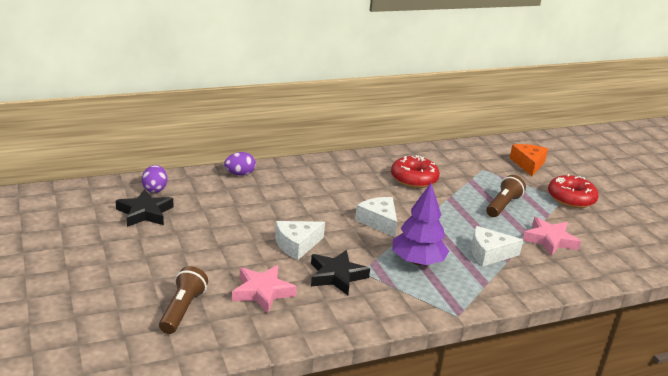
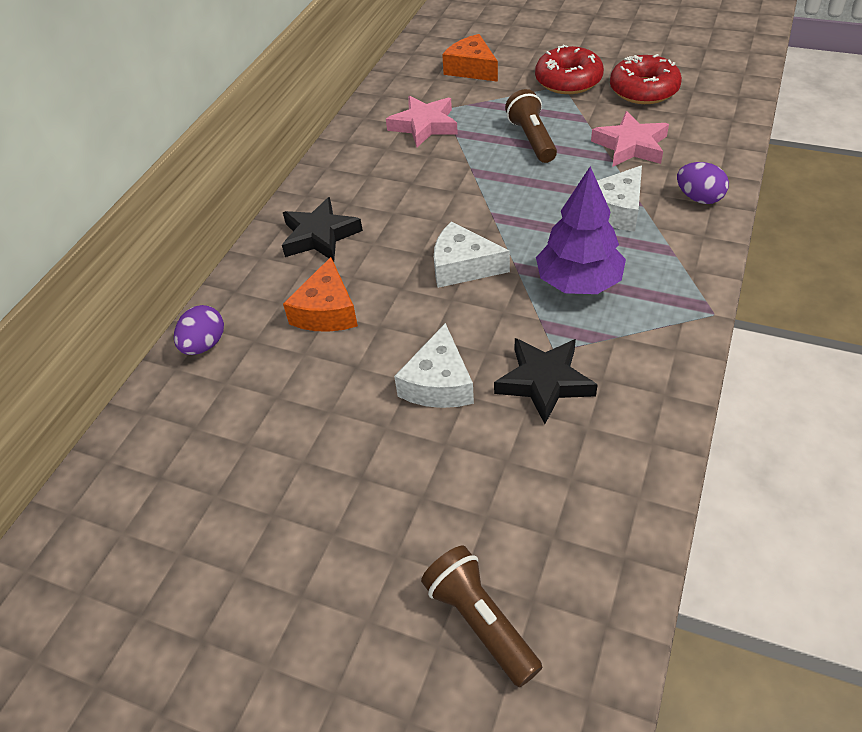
camera: 40 degrees left, 20 degrees up
black star [116,189,173,227] -> black star moved to [282,197,363,261]
purple egg [142,165,167,193] -> purple egg moved to [677,162,729,204]
pink star [232,265,297,313] -> pink star moved to [386,96,458,147]
red donut [391,155,440,188] -> red donut moved to [610,54,682,104]
none -> orange cheese [283,257,358,332]

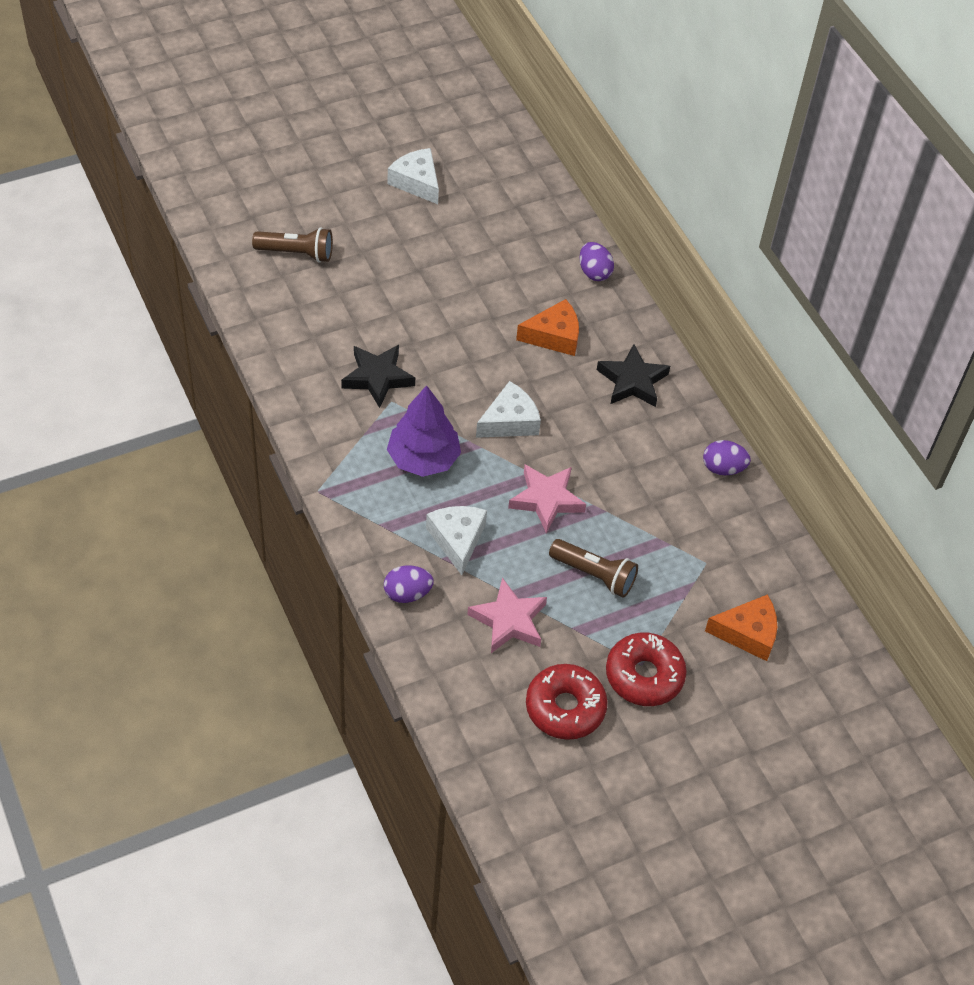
camera: 125 degrees right, 5 degrees up
orange cheese [283,257,358,332] -> orange cheese turned 120 degrees clockwise [516,299,579,356]
pink star [386,96,458,147] -> pink star moved to [508,465,586,533]
white cheese [394,323,474,408] -> white cheese moved to [388,148,439,204]
none -> purple egg [703,440,751,475]

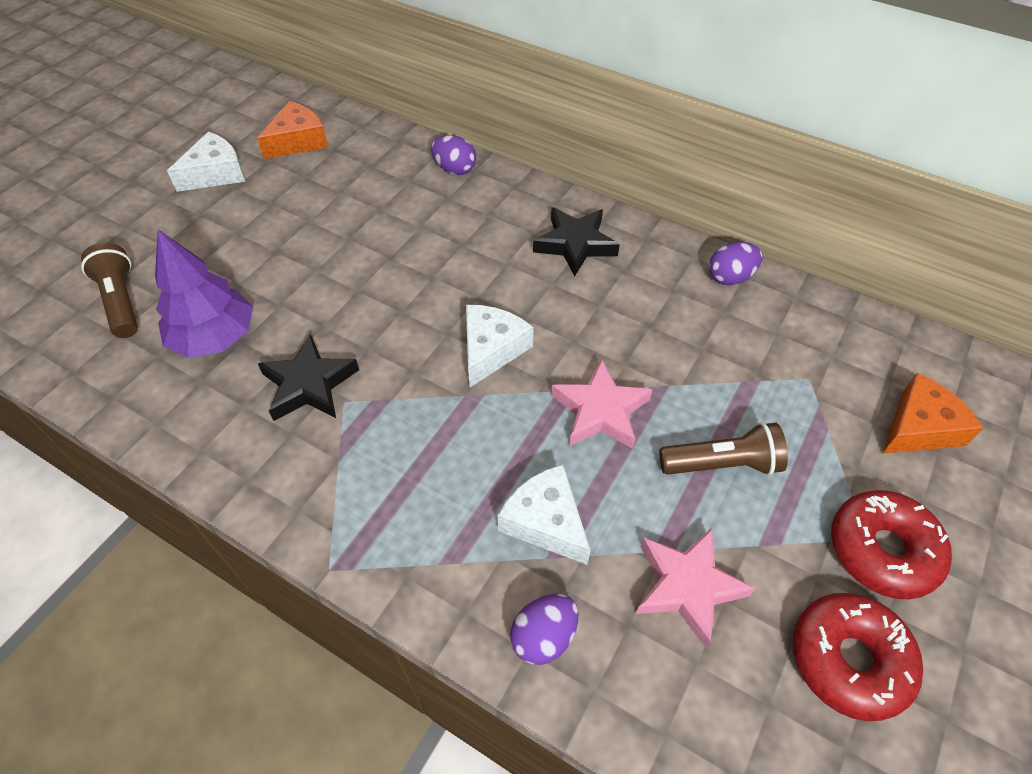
camera: 30 degrees left, 0 degrees up
brown flashlight [252,227,333,262] -> brown flashlight turned 90 degrees counterclockwise [81,243,138,338]
purple tree [387,385,461,477] -> purple tree moved to [155,230,253,358]
white cheese [388,148,439,204] -> white cheese turned 120 degrees clockwise [167,132,245,192]
orange cheese [516,299,579,356] -> orange cheese moved to [257,101,328,159]

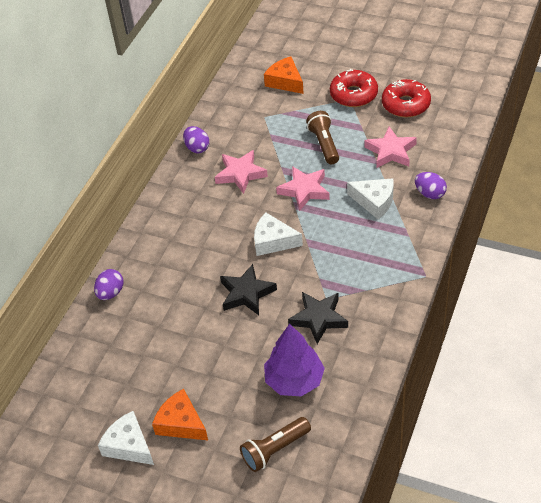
camera: 95 degrees left, 5 degrees down
orange cheese [257,101,328,159] -> orange cheese moved to [152,389,208,440]
white cheese [498,465,591,565] -> white cheese turned 105 degrees counterclockwise [347,178,394,219]
black star [533,207,620,276] -> black star moved to [220,264,277,315]
none -> pink star [215,150,268,194]

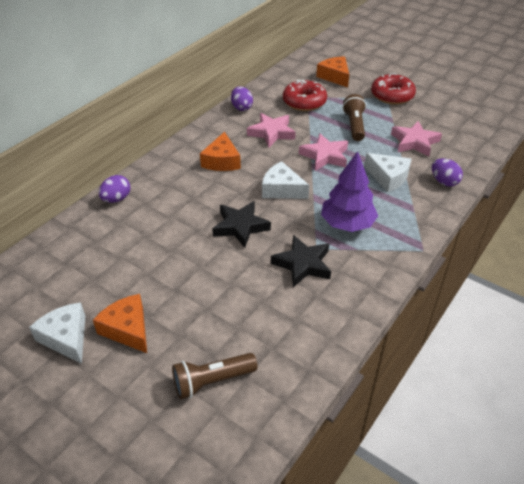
camera: 10 degrees right, 5 degrees down
purple tree [264,324,325,397] -> purple tree moved to [321,151,378,232]
red donut [382,79,431,117] -> red donut moved to [283,80,327,111]
none -> orange cheese [200,132,241,171]

